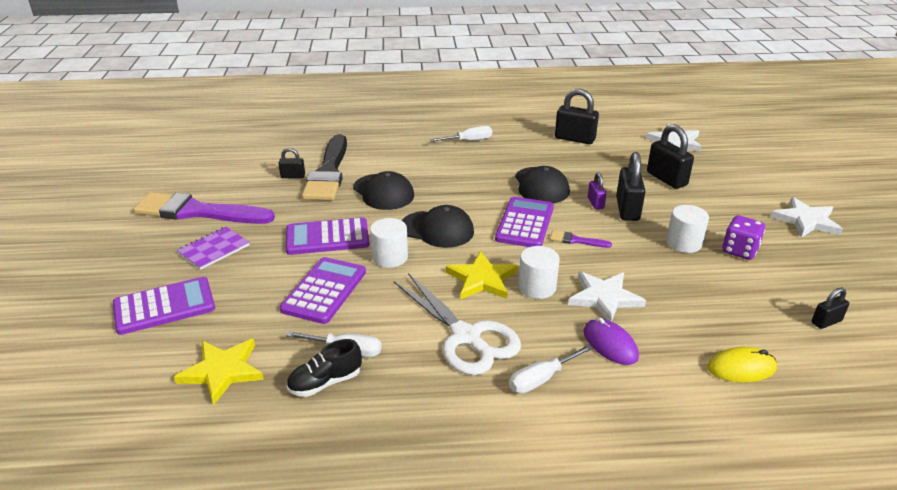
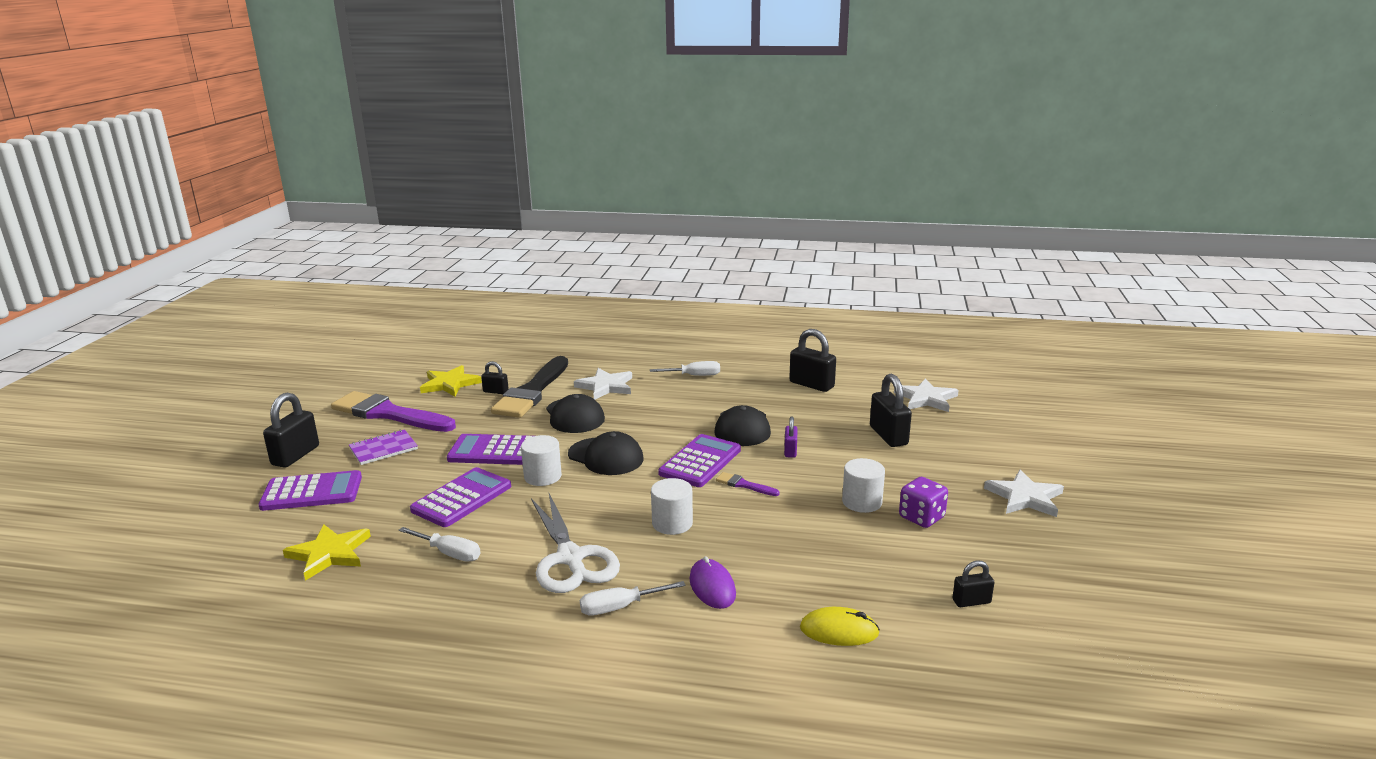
camera: 15 degrees right, 10 degrees down
black shoe [287,339,362,397] -> none
yellow star [446,251,518,299] -> yellow star moved to [420,365,482,397]
white star [568,272,646,322] -> white star moved to [574,368,632,400]
black padlock [616,152,645,221] -> black padlock moved to [263,393,319,468]

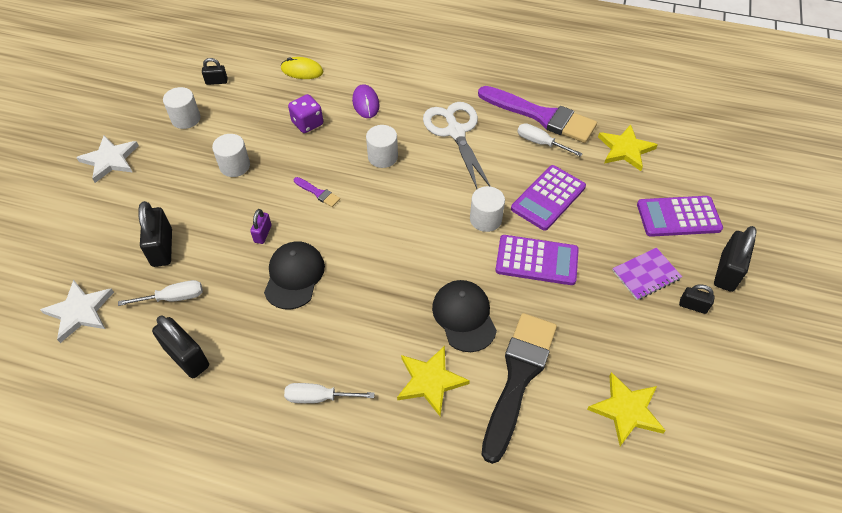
camera: 175 degrees left, 30 degrees up
purple brush [331,391,456,432] -> purple brush moved to [478,86,597,143]
black padlock [481,361,509,394] -> black padlock moved to [679,284,715,314]
black cap [568,431,643,475] -> none
white star [574,368,632,400] -> yellow star [397,346,470,416]
white screwdriver [580,581,686,616] -> white screwdriver moved to [118,280,203,306]
purple calculator [658,434,741,487] -> none
purple dice [899,477,948,528] -> purple dice moved to [288,94,323,133]
none -> white cylinder [163,87,201,129]

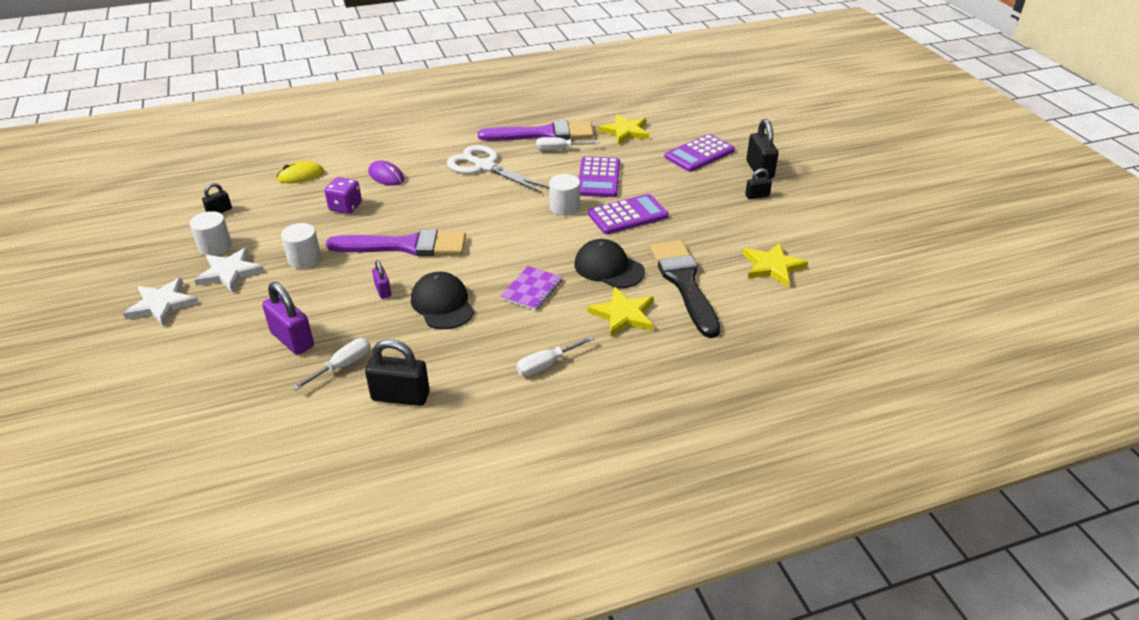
camera: 35 degrees left, 15 degrees down
white star [40,280,114,343] -> white star moved to [194,247,265,292]
black padlock [138,201,172,267] -> purple padlock [262,282,314,355]
purple brush [294,177,340,207] -> purple brush [326,229,466,256], size x2.45
white cylinder [366,125,398,168] -> none
purple notebook [612,248,682,300] -> purple notebook moved to [500,266,563,311]

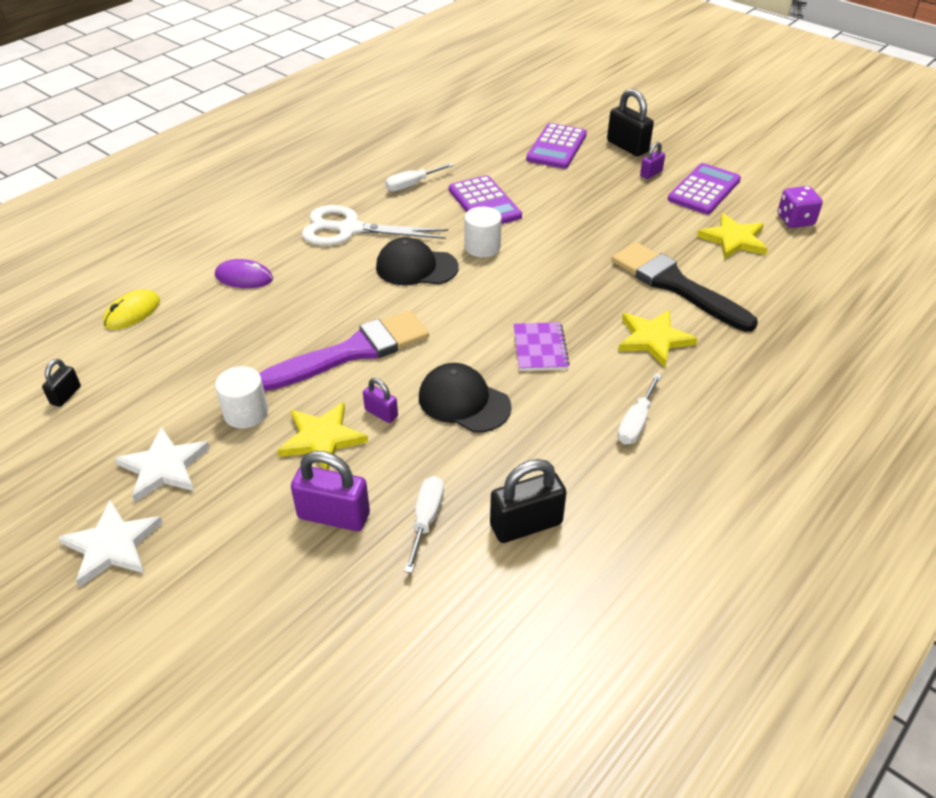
camera: 30 degrees left, 5 degrees up
white cylinder [190,211,232,256] -> none
purple dice [324,177,362,214] -> purple dice moved to [778,186,823,228]
purple brush [478,120,594,141] -> none
black cap [575,239,645,288] -> black cap moved to [376,237,459,285]
purple calculator [588,194,669,234] -> purple calculator moved to [668,163,741,214]
yellow star [598,114,649,145] -> yellow star moved to [277,402,368,470]
black padlock [745,168,772,199] -> purple padlock [640,142,665,179]

